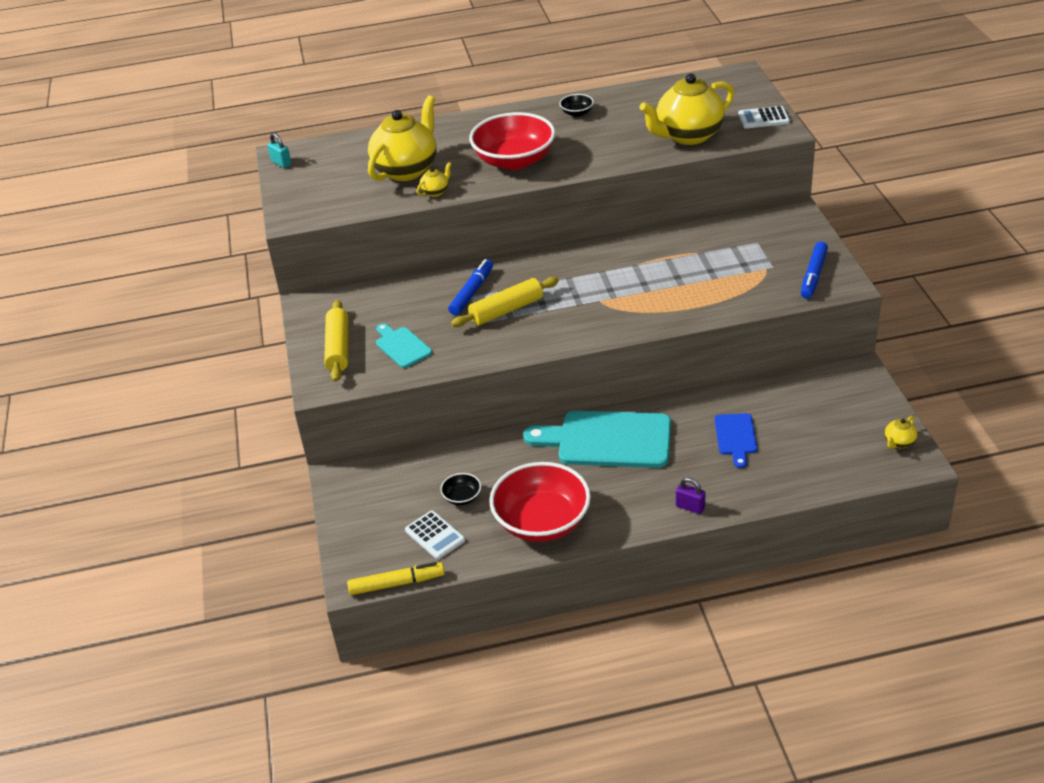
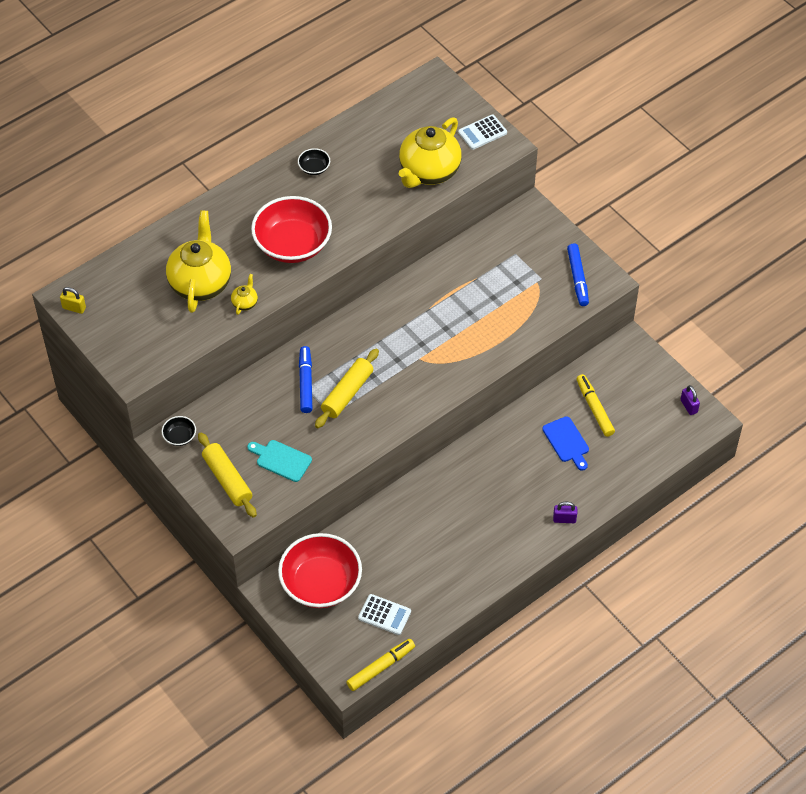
camera: 30 degrees left, 15 degrees up
turquoise padlock [268,133,291,168] -> yellow padlock [60,287,86,314]
black bowl [440,473,481,505] -> black bowl moved to [162,416,196,446]
red bowl [490,462,591,542] -> red bowl moved to [278,533,362,608]
turquoise cutting board [523,410,671,468] -> none
yellow teapot [885,416,917,449] -> purple padlock [681,385,700,415]
none -> yellow marker [576,374,615,437]

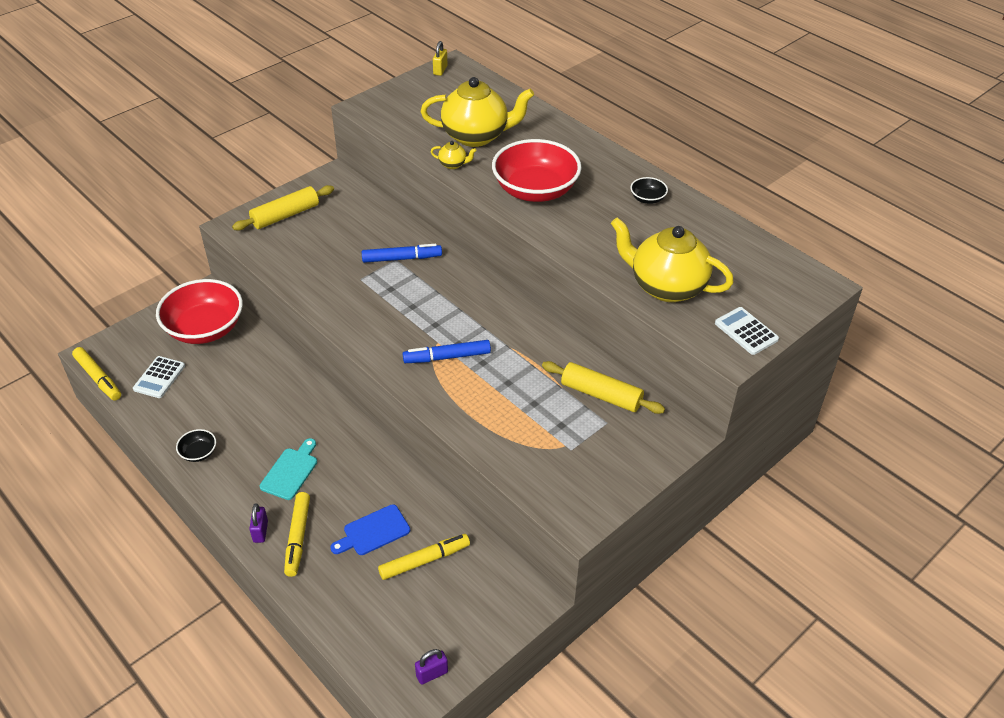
camera: 85 degrees right, 10 degrees down
black bowl [162,416,196,446] -> black bowl moved to [176,429,216,462]
turquoise cutting board [247,440,312,482] -> turquoise cutting board moved to [260,438,317,500]
yellow rolling pin [315,348,379,428] -> yellow rolling pin moved to [542,361,665,414]
blue marker [567,244,589,306] -> blue marker moved to [403,340,491,363]
none -> yellow marker [284,492,310,577]

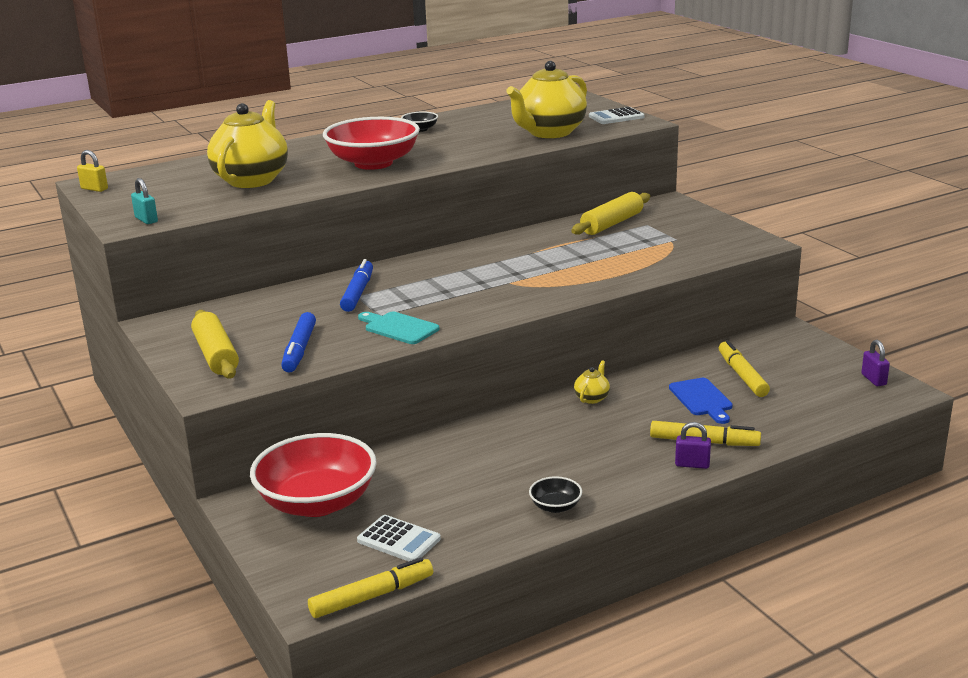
camera: 75 degrees left, 20 degrees down
turquoise cutting board [260,438,317,500] -> turquoise cutting board moved to [358,312,439,344]
blue marker [403,340,491,363] -> blue marker moved to [281,312,316,373]
yellow teapot [431,141,477,169] -> yellow teapot moved to [574,360,610,404]
none -> turquoise padlock [131,178,158,224]

